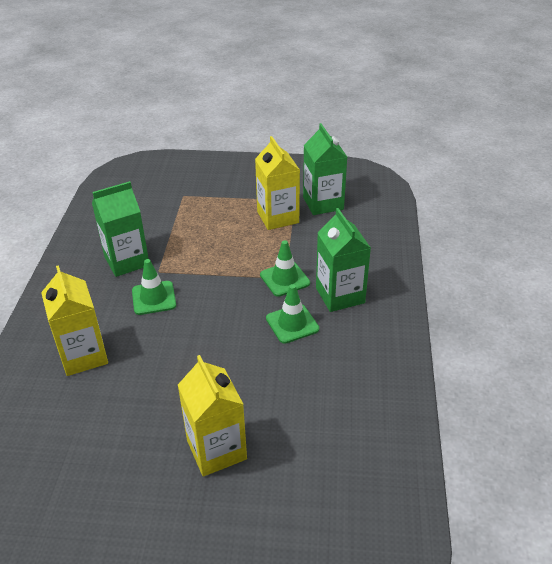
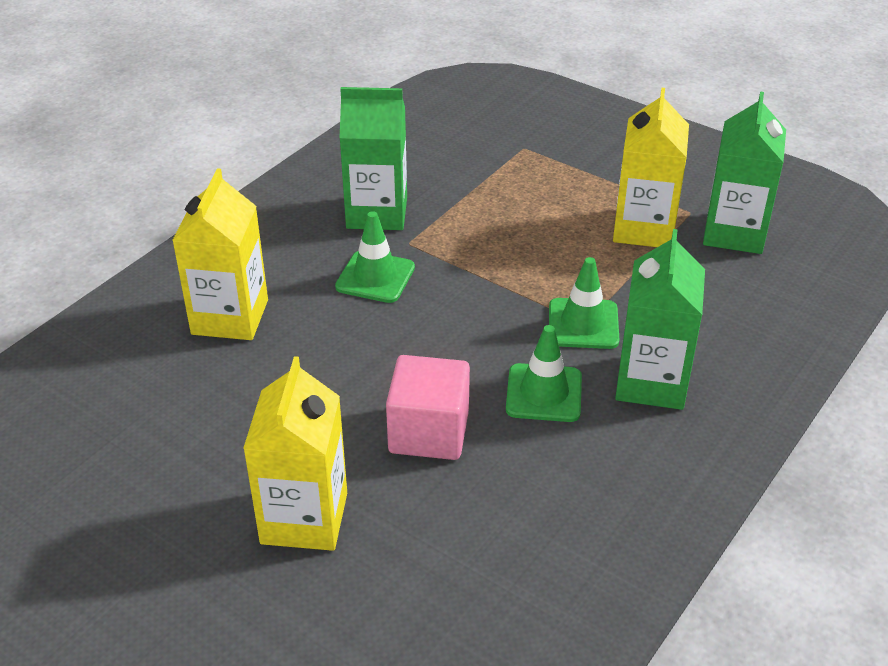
camera: 30 degrees right, 0 degrees up
none -> pink cube [386,355,470,460]

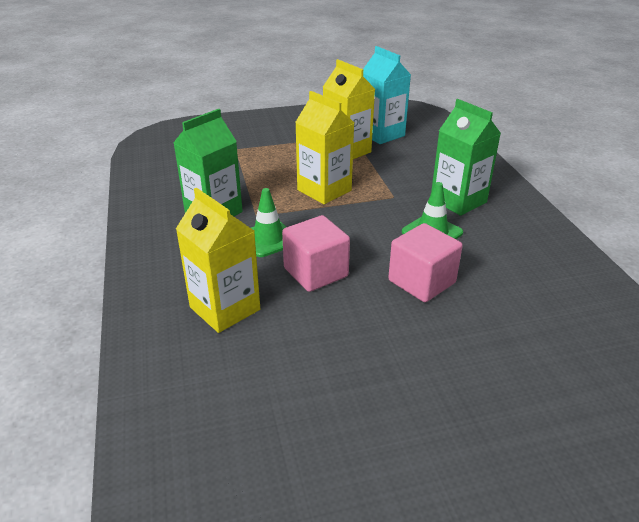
camera: 50 degrees left, 5 degrees down
yellow carton [243,356,347,551] -> yellow carton moved to [295,91,354,204]
green traffic cone [549,257,619,349] -> none
green carton [703,92,786,254] -> turquoise carton [363,46,411,144]
none -> pink cube [282,215,350,292]

